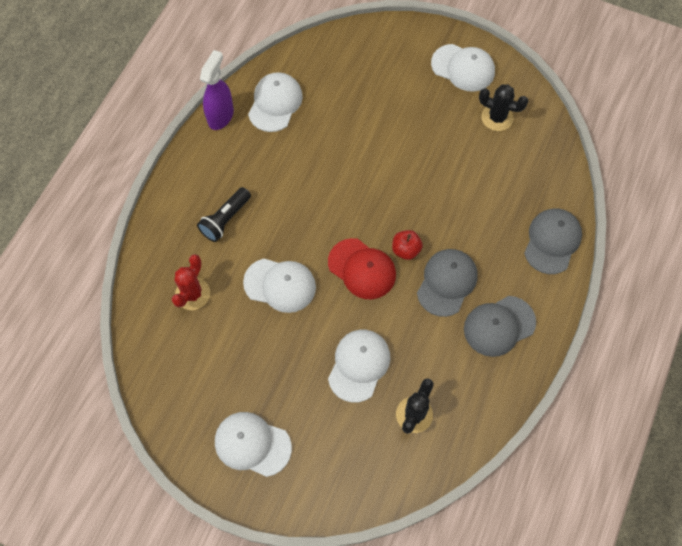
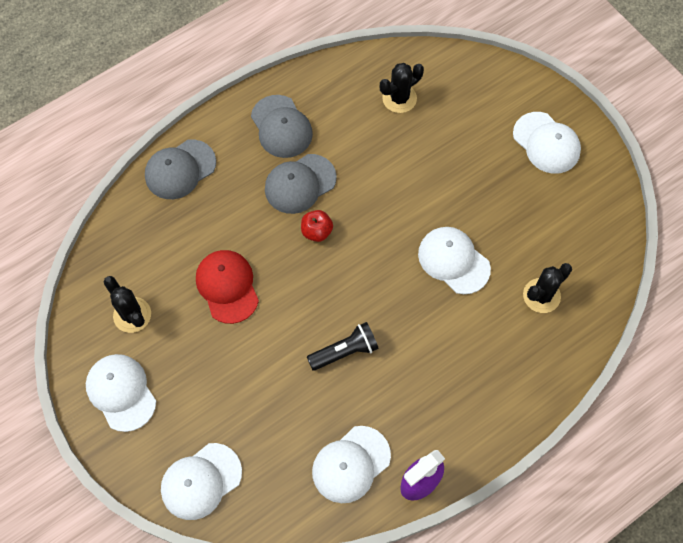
camera: 150 degrees left, 0 degrees up
red cactus [172,254,210,310] -> black cactus [523,263,572,313]
black flashlight [197,187,251,242] -> black flashlight moved to [307,322,379,371]
red cap [328,238,396,299] -> red cap moved to [196,250,259,324]
white cap [328,330,390,403] -> white cap moved to [161,443,242,520]
grey cap [464,296,536,357] -> grey cap turned 60 degrees clockwise [251,95,313,158]

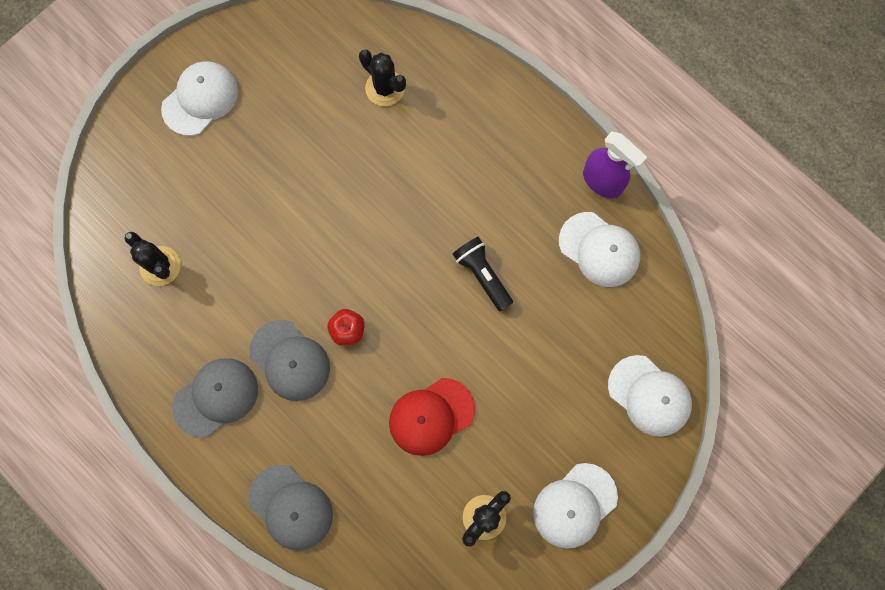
camera: 100 degrees left, 10 degrees up
white cap [418,227,491,294] -> none

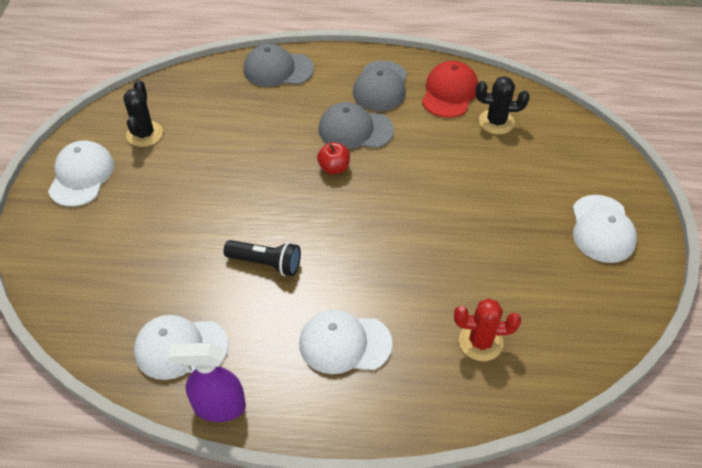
camera: 140 degrees right, 25 degrees down
black cactus [359,49,406,106] -> red cactus [454,299,521,361]
red cap [389,378,475,456] -> red cap moved to [422,61,478,118]
white cap [608,355,692,437] -> white cap moved to [299,310,392,374]

